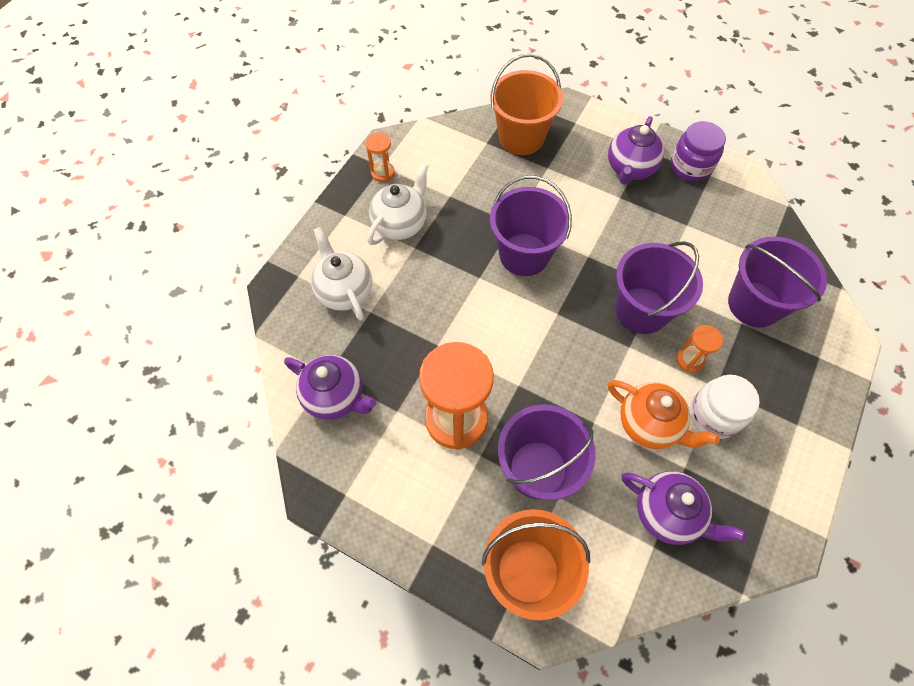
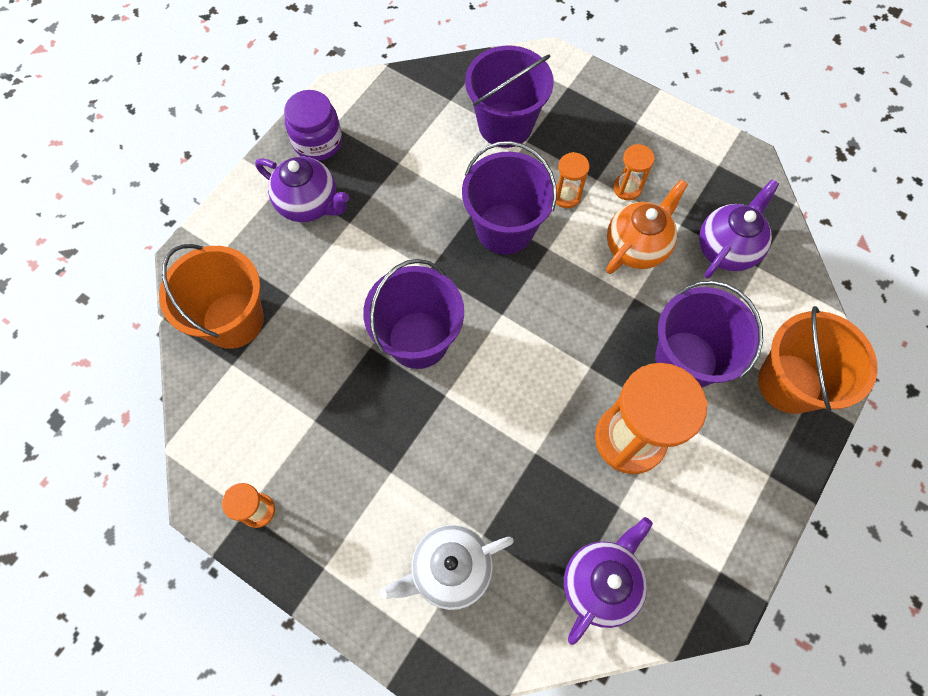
camera: 85 degrees left, 5 degrees up
white teapot [367,162,429,245] -> none
white jar [690,375,760,439] -> orange hourglass [613,144,655,200]

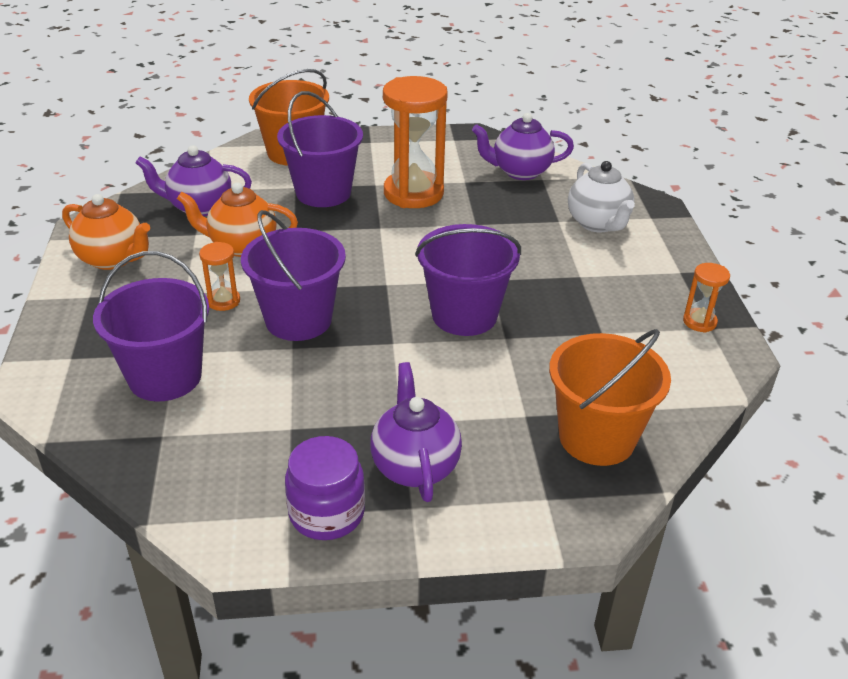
camera: 130 degrees left, 30 degrees down
white teapot [380,525,514,610] -> white teapot turned 45 degrees clockwise [568,161,635,232]
orange hourglass [613,144,655,200] -> none
none -> orange teapot [62,194,150,270]

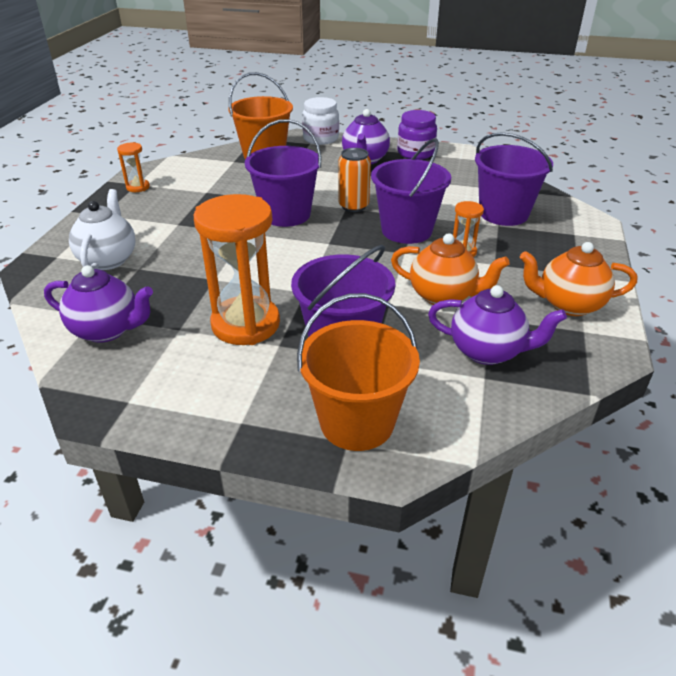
camera: 160 degrees left, 0 degrees up
orange teapot [62,194,150,270] -> orange teapot turned 45 degrees counterclockwise [520,242,637,316]
none -> white jar [302,97,339,145]
none -> orange can [338,148,371,212]

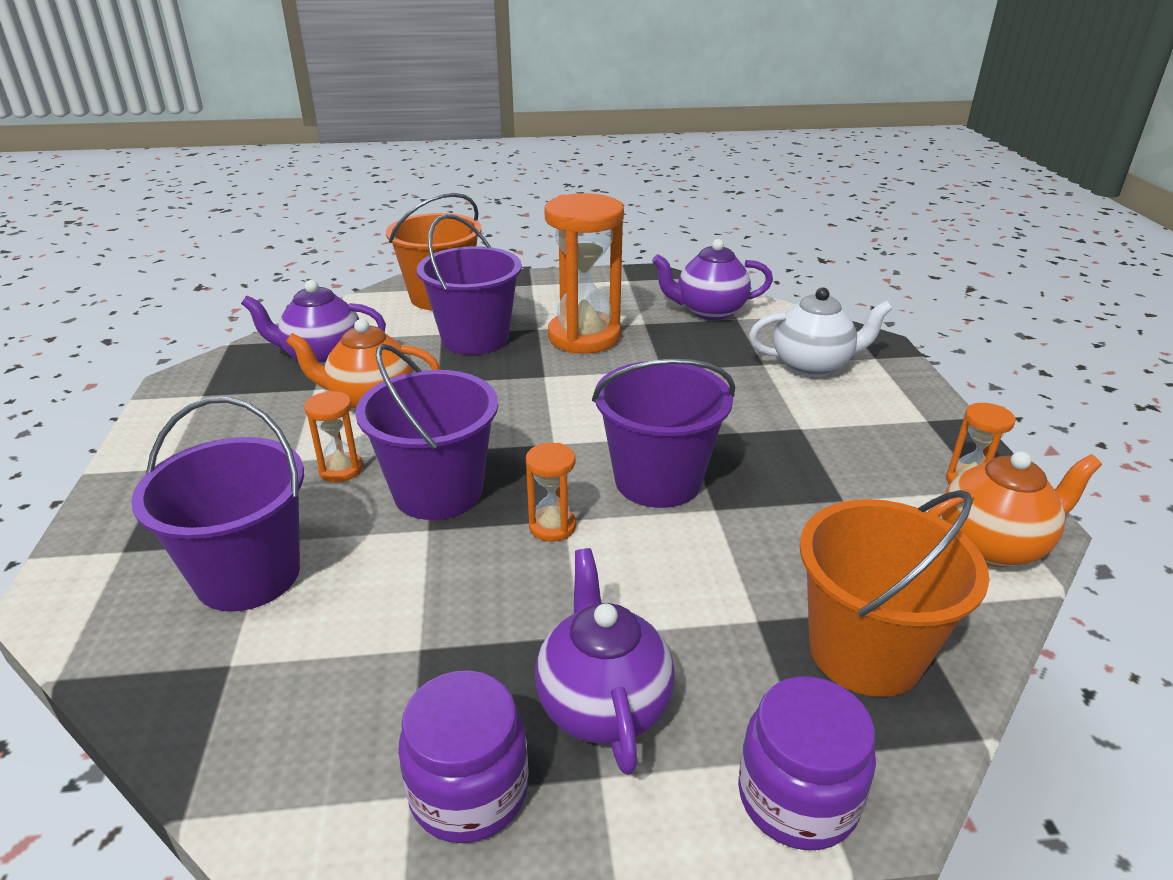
camera: 160 degrees right, 5 degrees down
white teapot [69,189,135,270] -> white teapot turned 75 degrees counterclockwise [749,287,893,377]
white jar [302,97,339,145] -> purple jar [738,676,876,850]
orange can [338,148,371,212] -> orange hourglass [526,443,576,542]
orange teapot [520,242,637,316] -> orange teapot moved to [928,451,1102,567]

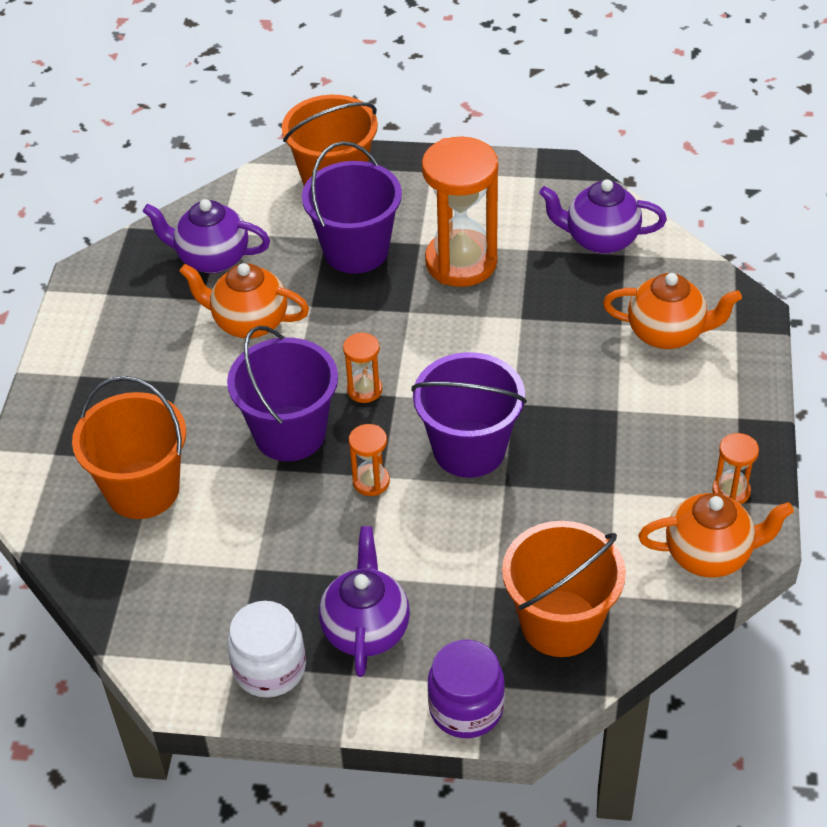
camera: 15 degrees right, 15 degrees up
purple bucket [131,397,304,612] -> orange bucket [72,376,186,519]
orange hourglass [304,391,363,482] -> orange hourglass moved to [343,332,382,403]
purple jar [398,670,529,843] -> white jar [227,601,306,698]
white teapot [749,287,893,377] -> orange teapot [603,273,742,349]

